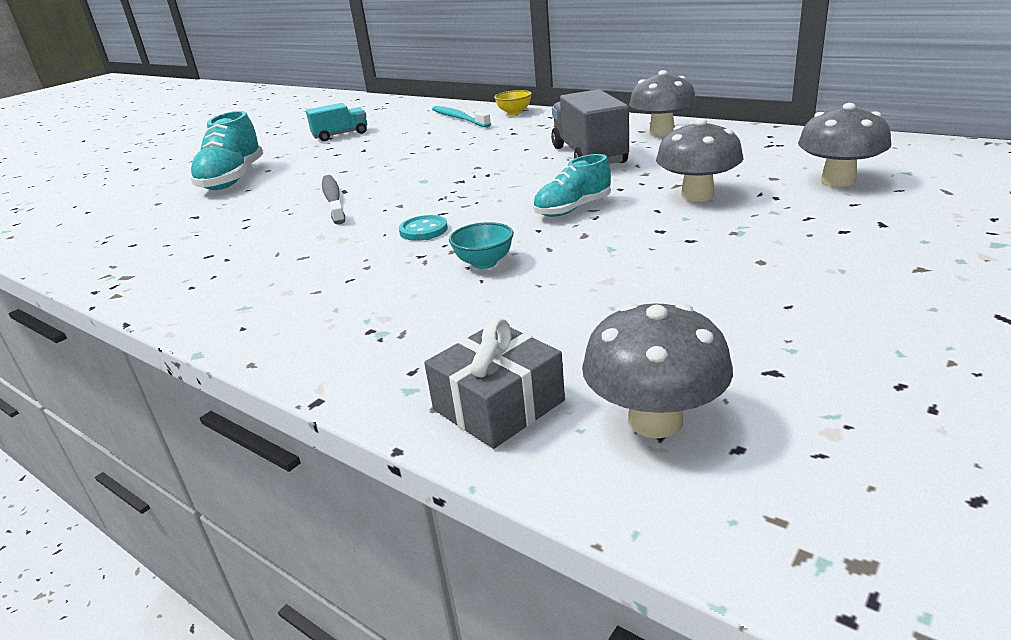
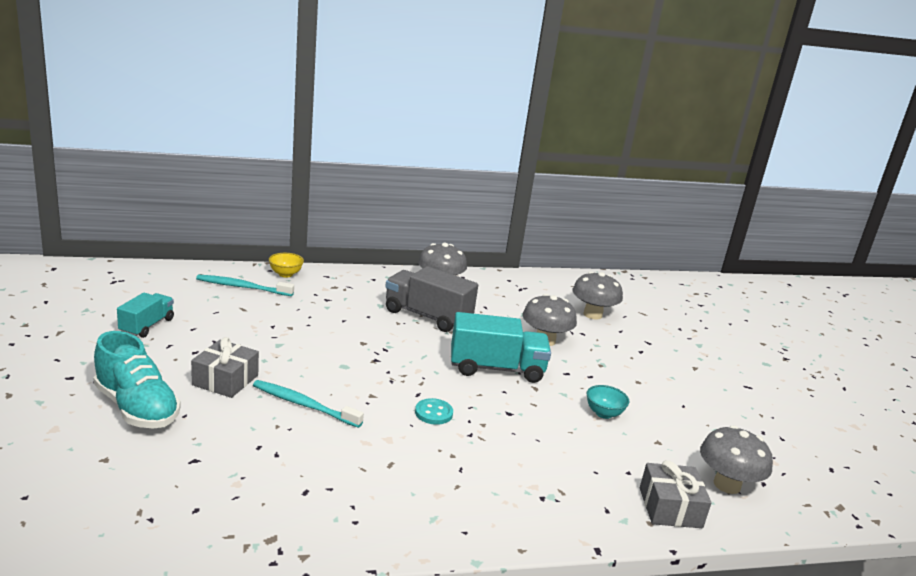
camera: 55 degrees left, 5 degrees down
grey toothbrush [322,175,345,225] -> turquoise toothbrush [253,380,364,428]
turquoise bowl [449,222,514,269] -> turquoise bowl moved to [587,385,629,419]
turquoise shoe [533,154,611,217] -> turquoise truck [451,312,551,383]
none -> grey gift [191,337,259,398]

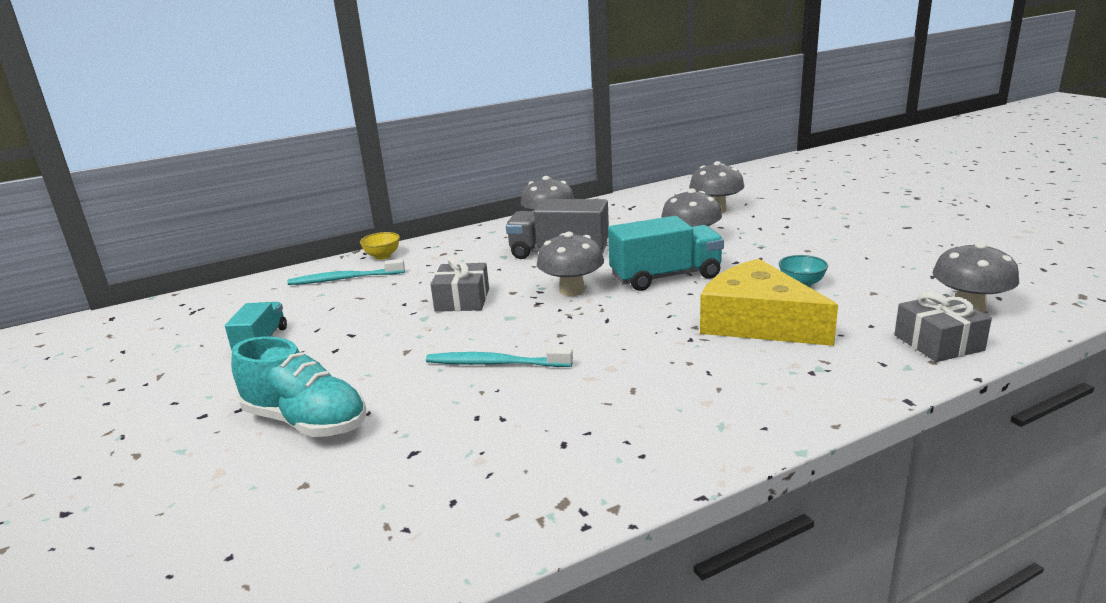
camera: 10 degrees left, 0 degrees up
grey gift [191,337,259,398] -> grey gift moved to [430,256,489,312]
turquoise button [415,398,453,425] -> none
none -> grey mushroom [537,232,604,296]
none -> yellow cheese [700,259,838,346]

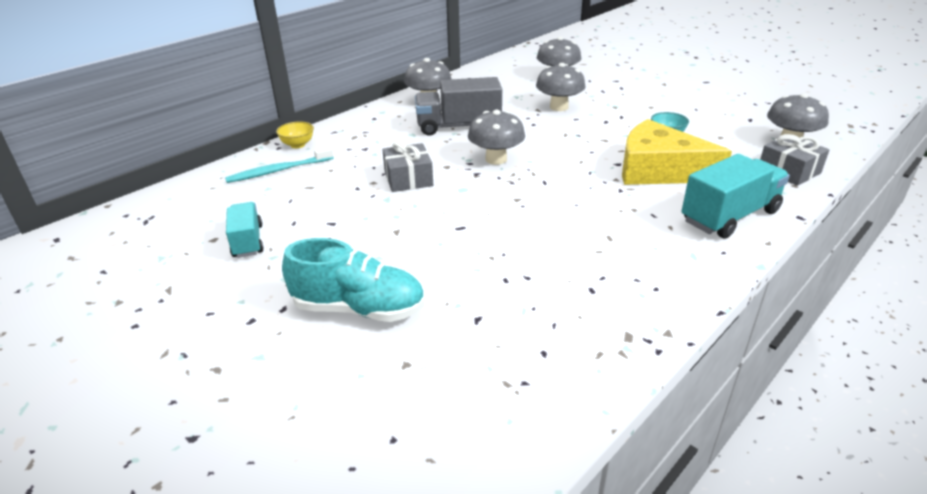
camera: 20 degrees left, 10 degrees up
turquoise toothbrush [426,347,573,367] -> none
turquoise truck [608,216,724,291] -> turquoise truck moved to [682,154,790,239]

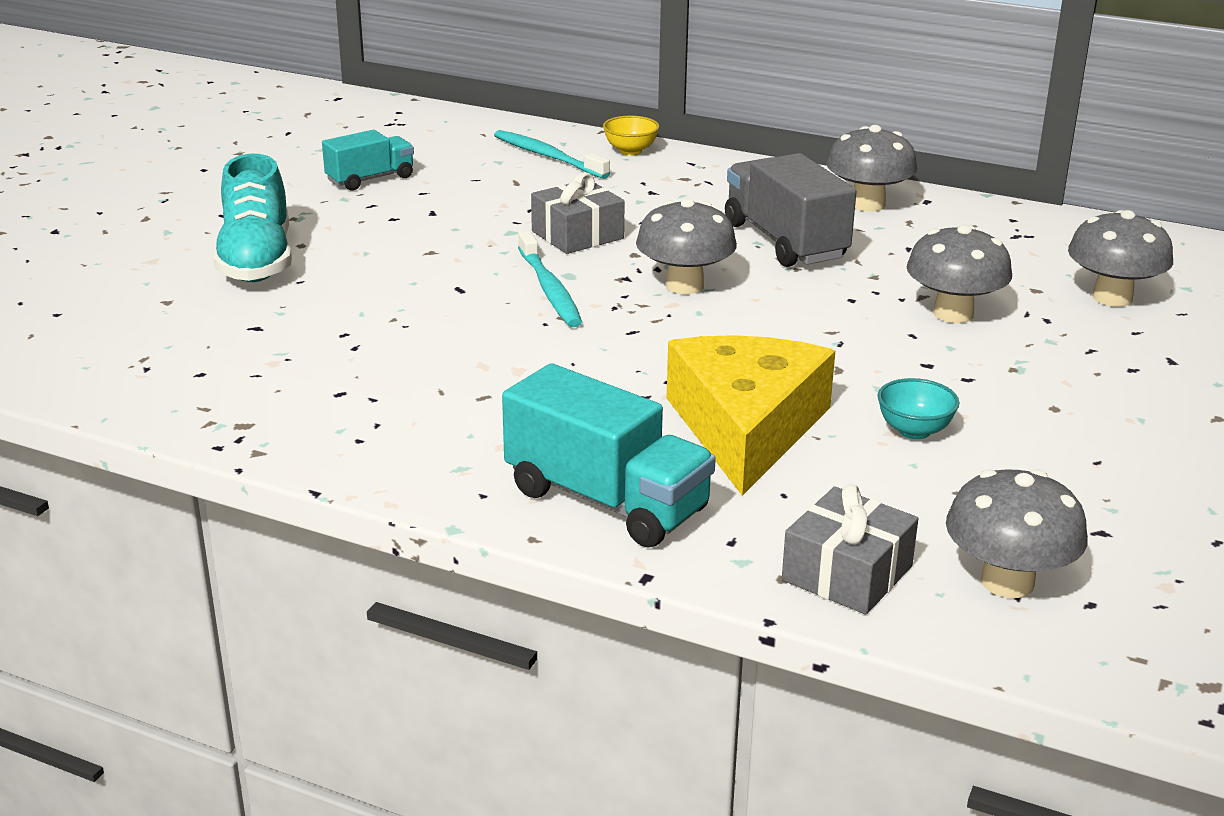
camera: 70 degrees right, 5 degrees down
none -> turquoise toothbrush [518,231,582,327]

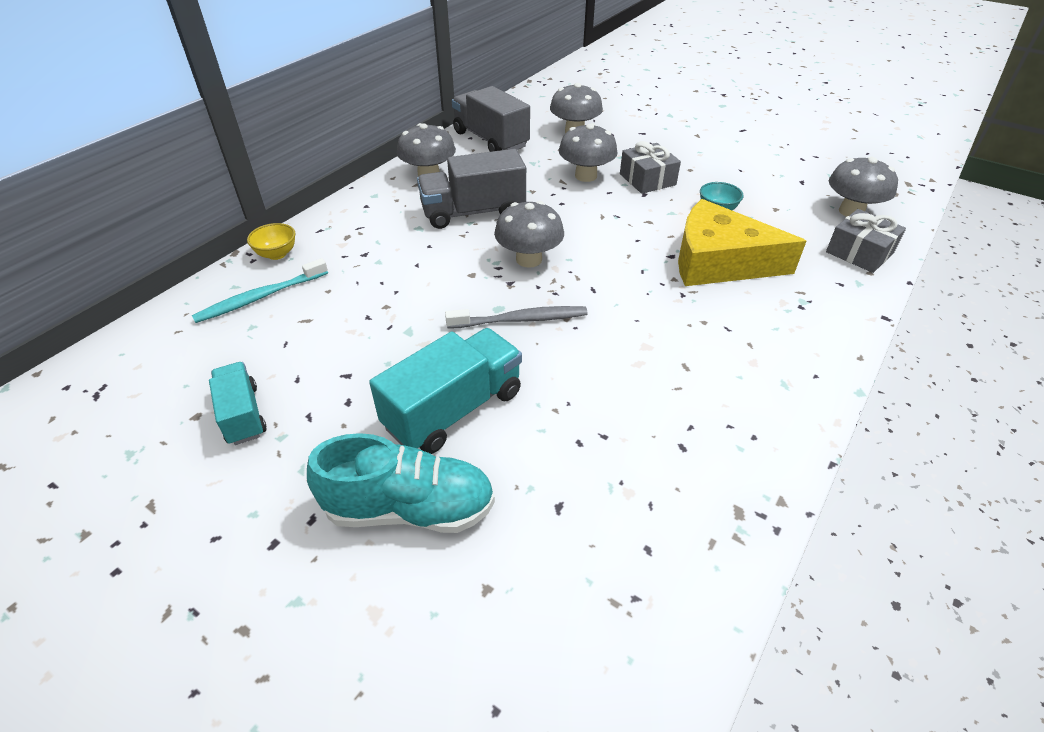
camera: 80 degrees left, 15 degrees up
turquoise truck [502,363,716,547] -> turquoise truck moved to [369,328,522,454]
turquoise toothbrush [518,231,582,327] -> grey toothbrush [445,306,588,329]
grey gift [531,173,625,254] -> grey gift moved to [620,141,681,194]
none -> grey truck [452,86,530,152]

